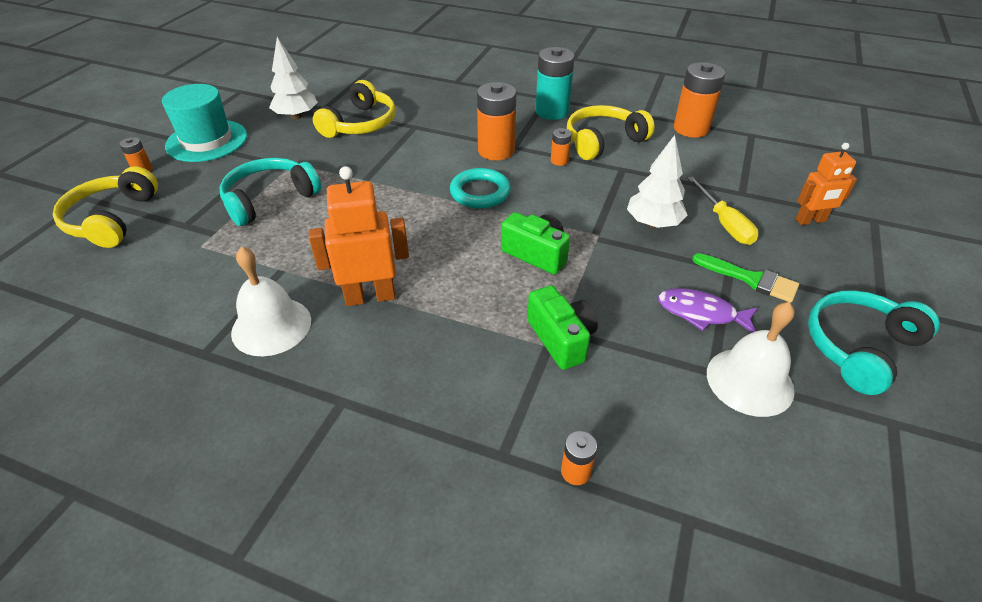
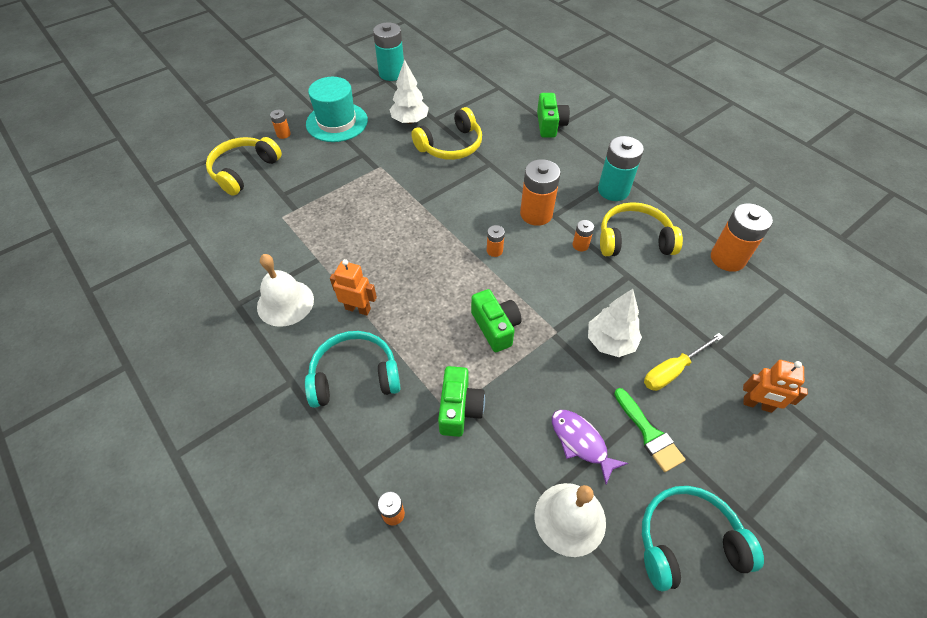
camera: 30 degrees right, 10 degrees up
turquoise headphones [220,158,321,226] -> turquoise headphones moved to [305,331,401,408]
orange robot [309,166,409,306] -> orange robot [330,259,377,316], size x0.66
turquoise ring [450,168,511,209] -> orange battery [487,225,505,257]
yellow screwdriver [688,176,758,245] -> yellow screwdriver turned 45 degrees clockwise [644,333,723,391]
none -> turquoise battery [373,22,404,81]
none -> green camera [537,93,570,137]

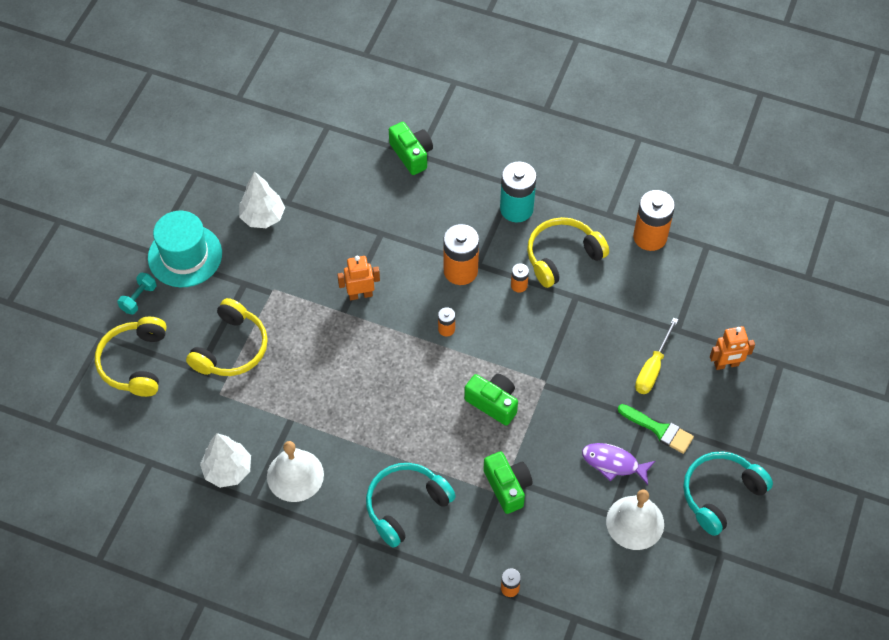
camera: 30 degrees left, 5 degrees up
orange battery [270,110,291,139] -> turquoise dumbbell [117,273,157,314]
orange robot [330,259,377,316] -> orange robot moved to [337,256,380,300]
turquoise battery [373,22,404,81] -> none
yellow headphones [411,107,482,160] -> yellow headphones moved to [186,298,268,376]
white tree [588,289,642,357] -> white tree moved to [200,433,251,488]

